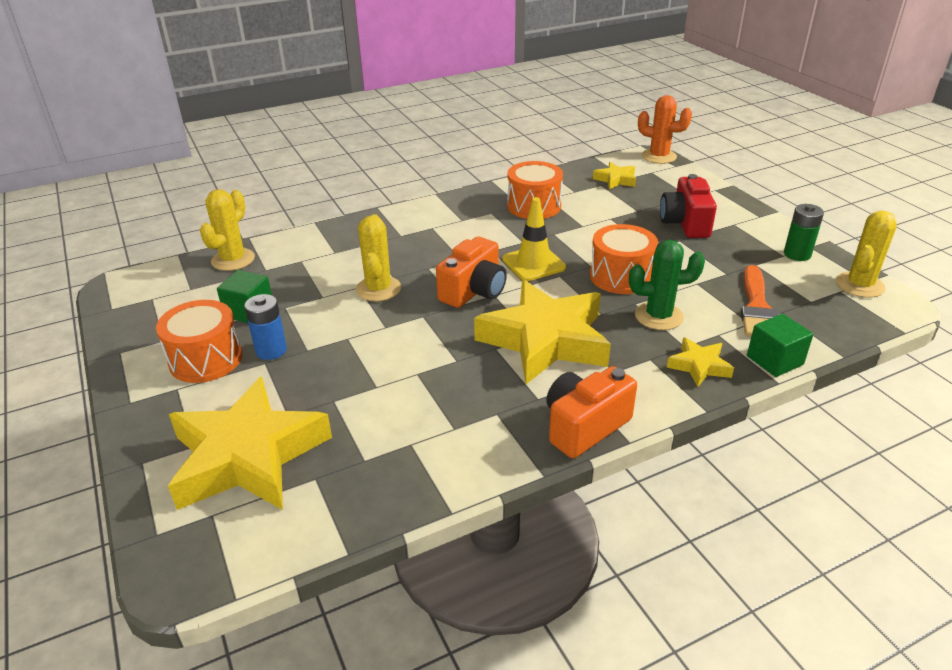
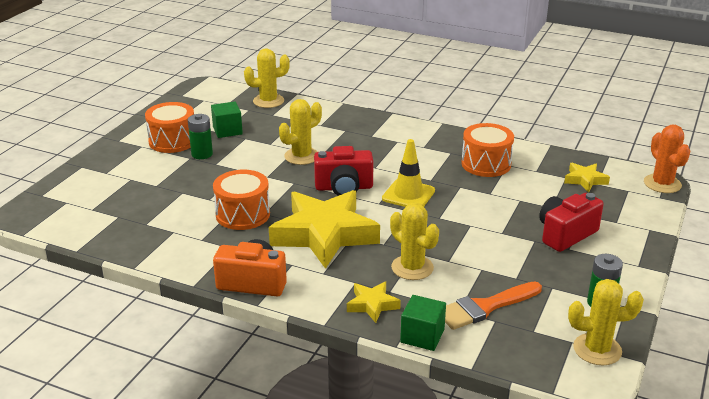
camera: 50 degrees right, 5 degrees down
yellow star [168,377,332,510] -> none
blue battery [244,294,287,360] -> green battery [188,114,213,159]
orange camera [436,237,507,308] -> red camera [314,146,373,196]
orange drum [590,224,658,294] -> orange drum moved to [213,170,270,230]
green cactus [629,240,705,330] -> yellow cactus [390,202,439,280]

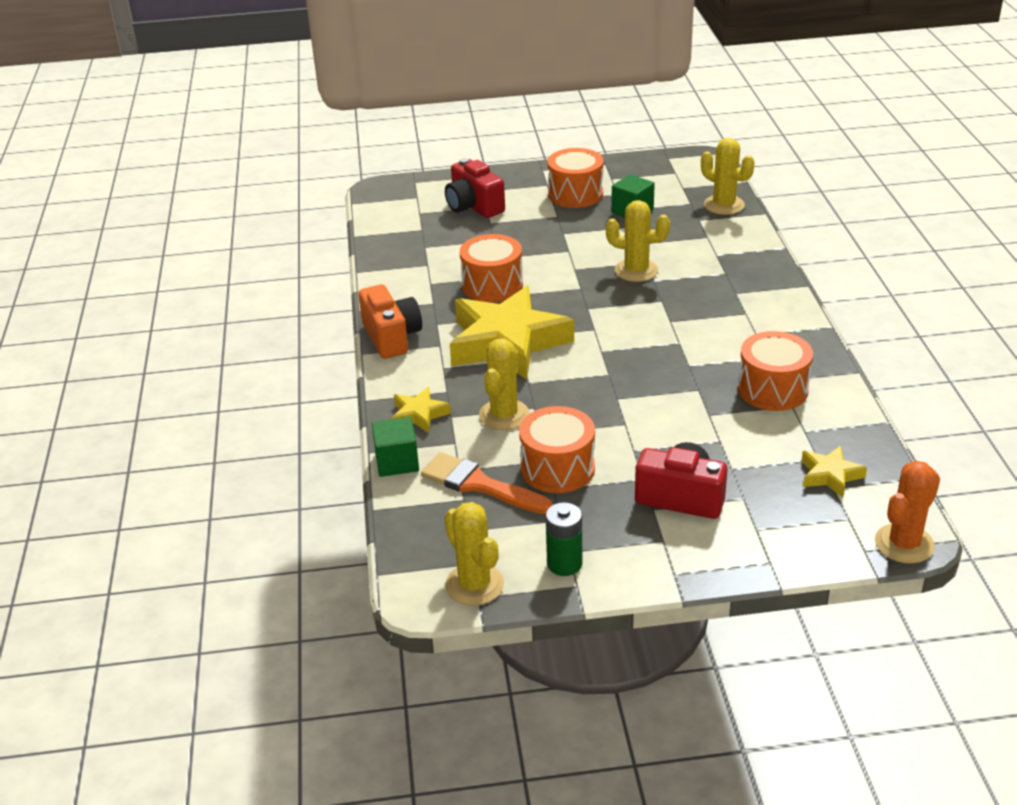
camera: 60 degrees right, 5 degrees up
green battery [188,114,213,159] -> none
red camera [314,146,373,196] -> red camera moved to [445,158,505,218]
yellow traffic cone [382,139,435,207] -> none
none -> orange drum [519,406,595,493]

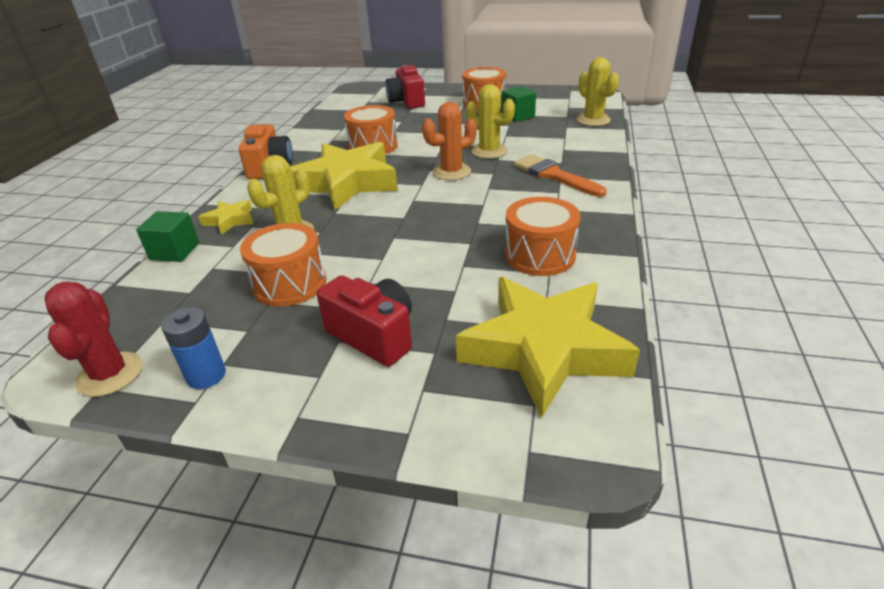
camera: 20 degrees right, 0 degrees up
orange brush [421,452,553,514] -> orange brush moved to [514,154,607,197]
yellow cactus [444,502,504,606] -> red cactus [45,282,143,397]
green battery [546,502,582,576] -> blue battery [161,307,226,389]
yellow star [802,446,867,497] -> yellow star [456,277,640,418], size x2.26
orange cactus [875,461,940,564] -> orange cactus moved to [422,102,477,180]

